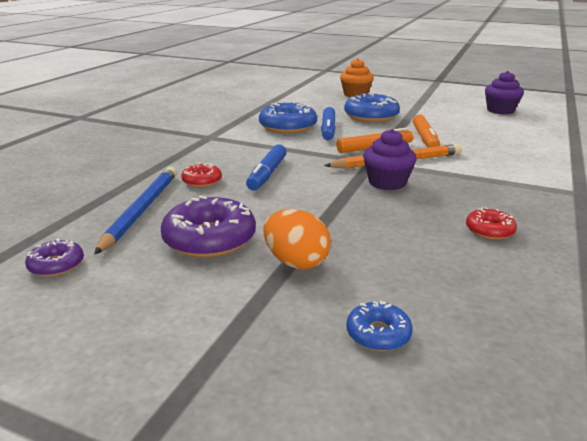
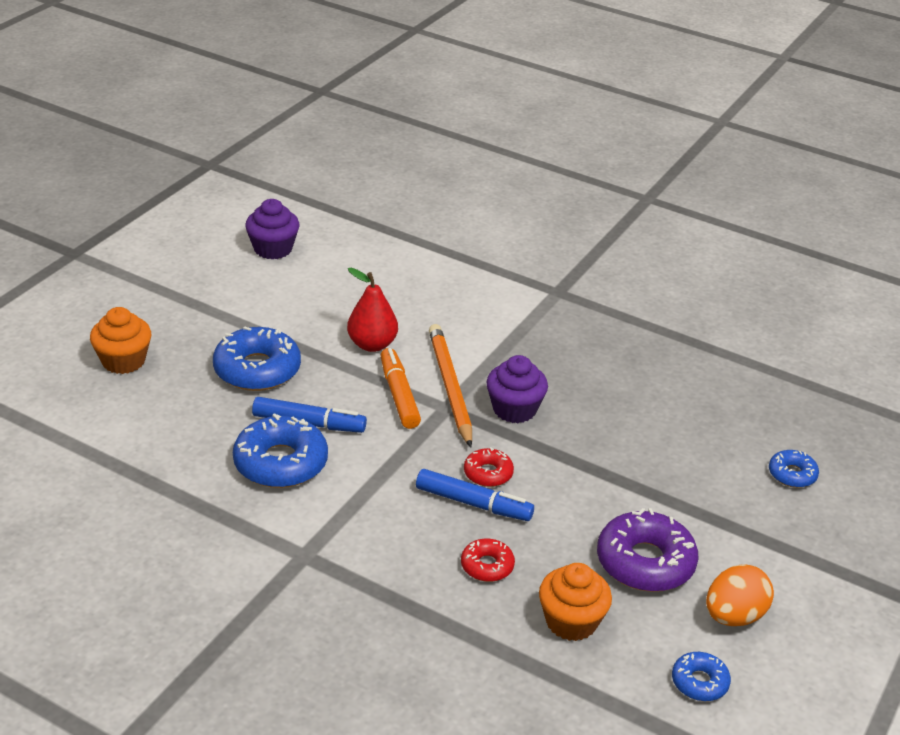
camera: 85 degrees left, 10 degrees up
purple donut [25,239,84,277] -> blue donut [672,652,731,701]
blue pencil [94,167,177,255] -> orange cupcake [539,563,612,641]
orange egg [263,209,331,269] -> orange egg moved to [706,564,774,626]
orange marker [413,114,440,147] -> red pear [347,268,398,352]
red donut [466,207,517,240] -> red donut moved to [464,447,514,487]

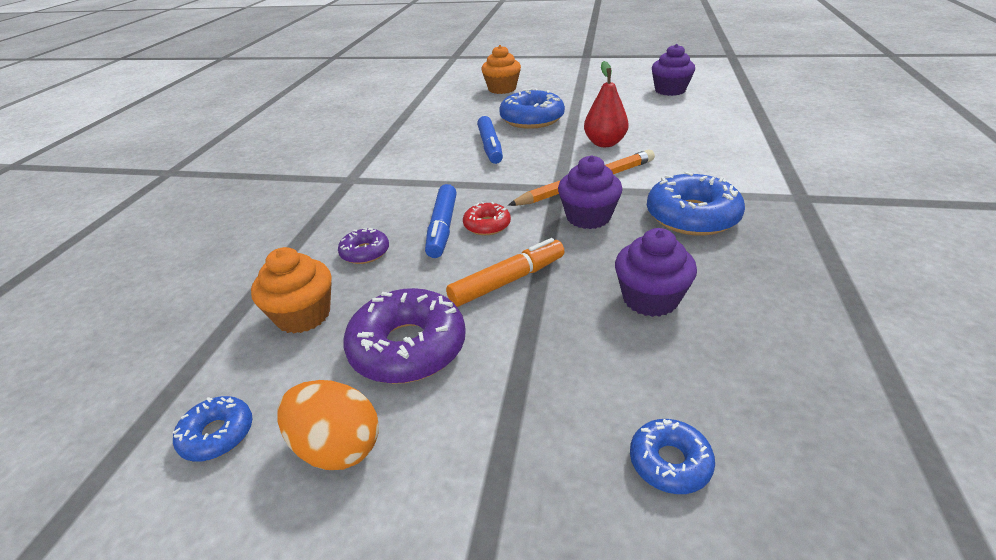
camera: 75 degrees right, 0 degrees up
blue donut [233,413,328,488] -> blue donut moved to [647,171,745,236]
orange marker [380,348,421,429] -> orange marker moved to [446,238,565,307]
red donut [461,539,515,582] -> purple donut [338,228,389,264]
none -> purple cupcake [615,228,697,317]

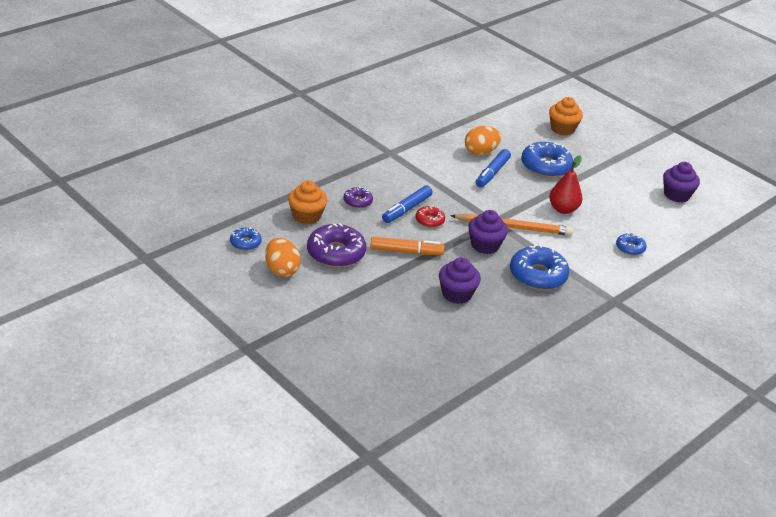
camera: 30 degrees right, 0 degrees up
blue donut [630,419,715,494] -> blue donut moved to [616,233,646,255]
none -> orange egg [465,126,501,155]

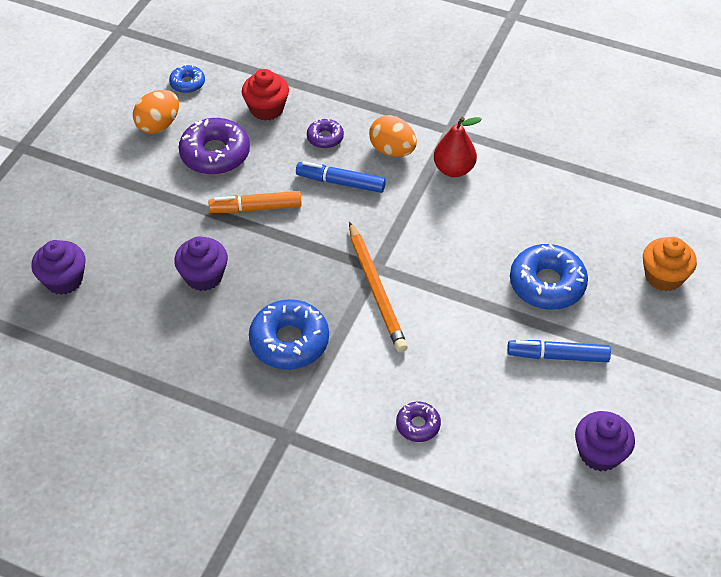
camera: 70 degrees right, 15 degrees up
orange cupcake [288,181,327,224] -> red cupcake [242,69,289,121]
orange marker [370,237,444,255] -> orange marker turned 105 degrees clockwise [209,191,302,213]
red donut [415,206,445,228] -> none
orange egg [465,126,501,155] -> orange egg moved to [369,115,417,157]
purple cupcake [468,210,508,254] -> purple cupcake moved to [32,240,85,295]
blue marker [476,149,511,188] -> blue marker moved to [507,340,611,362]
red pear [549,155,582,214] -> red pear moved to [434,117,482,177]
blue donut [616,233,646,255] -> purple donut [396,402,441,442]

